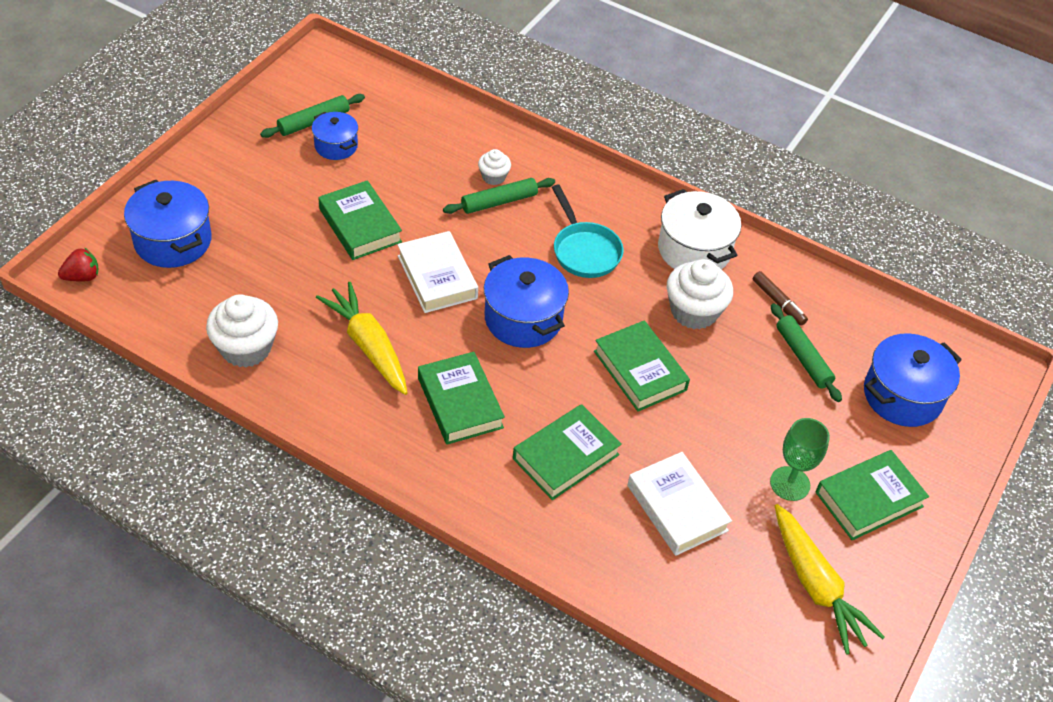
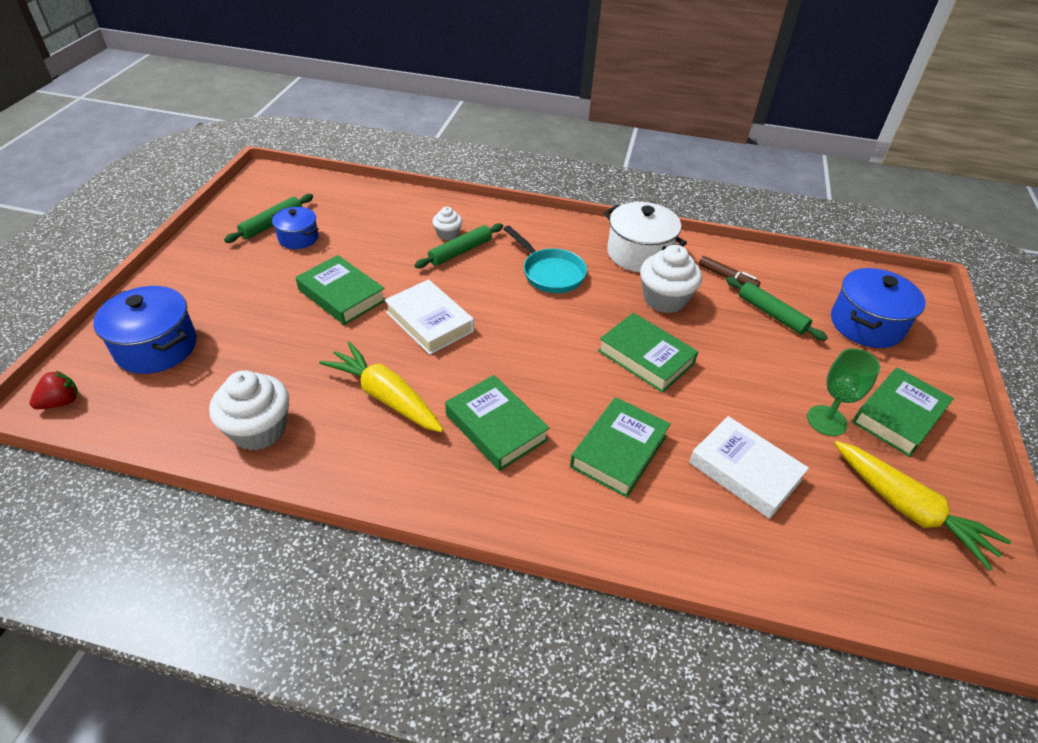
camera: 15 degrees left, 5 degrees down
blue pot [484,255,569,348] -> none

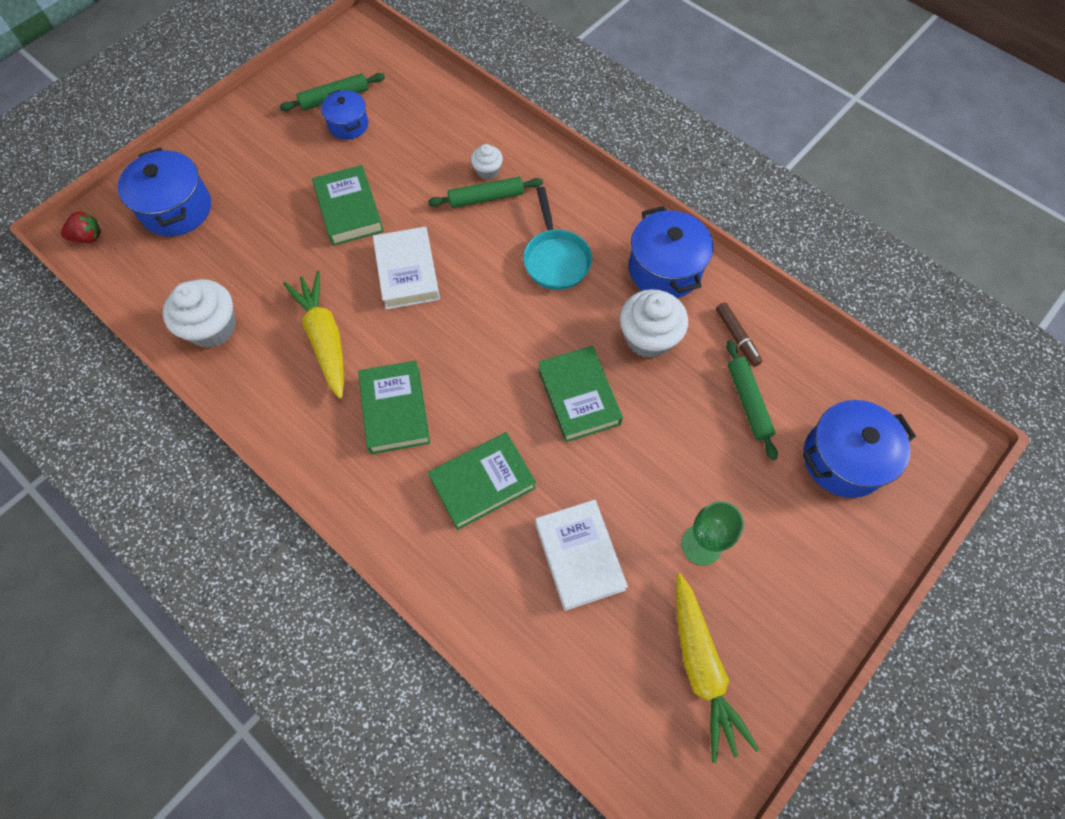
camera: 30 degrees right, 20 degrees up
white pot [604,202,687,272] -> blue pot [629,206,713,298]
green book [852,367,954,457] -> none

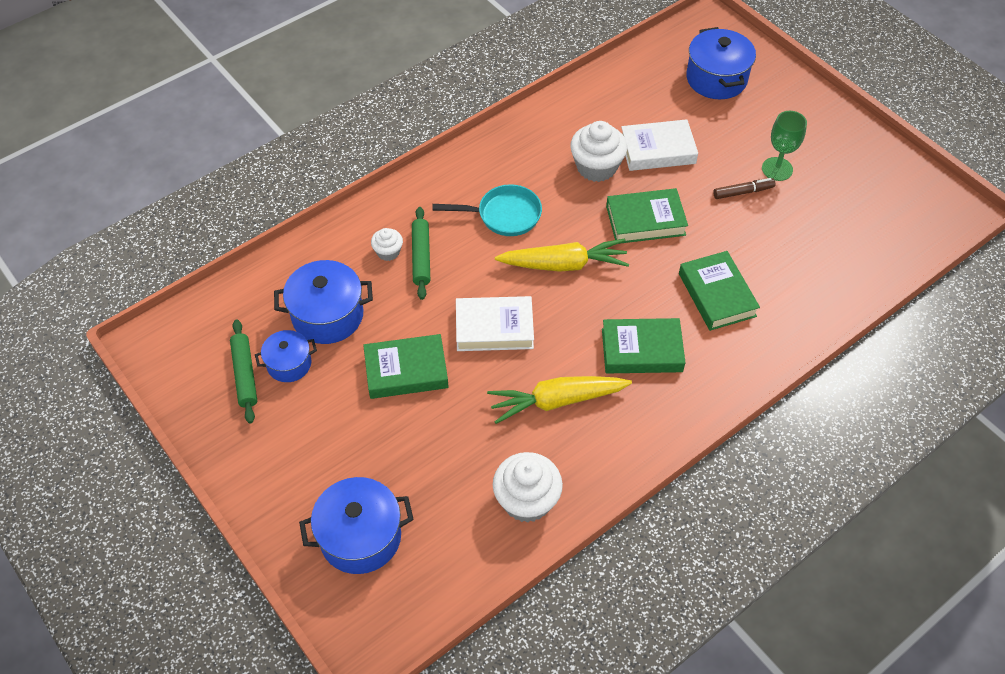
camera: 80 degrees left, 10 degrees down
red strawberry [61,211,101,243] -> none
white book [535,500,628,611] -> white book moved to [621,119,698,171]
blue pot [629,206,713,298] -> blue pot moved to [274,260,373,344]
yellow carrot [676,573,759,763] -> yellow carrot moved to [495,239,629,272]
brown marker [716,302,762,367] -> brown marker moved to [713,178,776,199]
green rolling pin [726,340,778,460] -> none

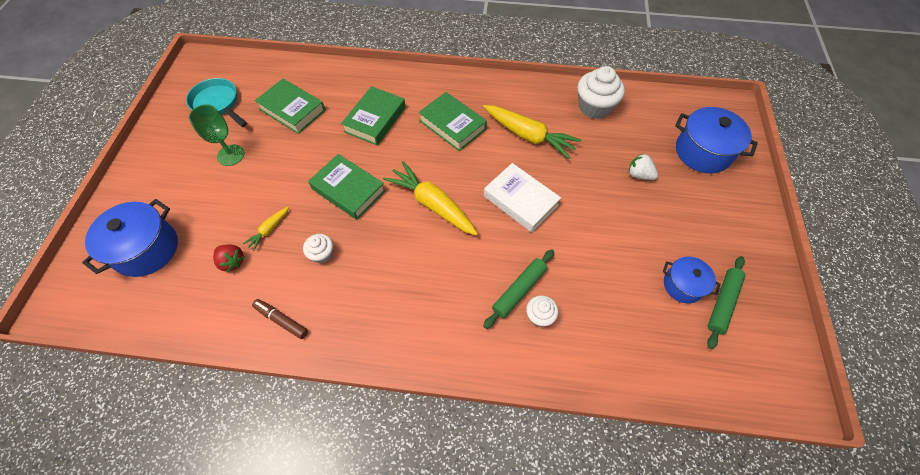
camera: 135 degrees left, 5 degrees up
blue pot [274,260,373,344] -> none
green book [363,334,449,399] -> green book moved to [255,79,325,134]
turquoise pan [433,184,542,236] -> turquoise pan moved to [186,78,247,127]
white cupcake [570,121,627,182] -> white cupcake [303,234,333,263], size x0.54
white book [621,119,698,171] -> yellow carrot [243,207,289,251]
brown marker [713,178,776,199] -> brown marker moved to [252,299,308,339]
none -> red strawberry [213,244,245,272]
none -> white strawberry [629,154,658,180]

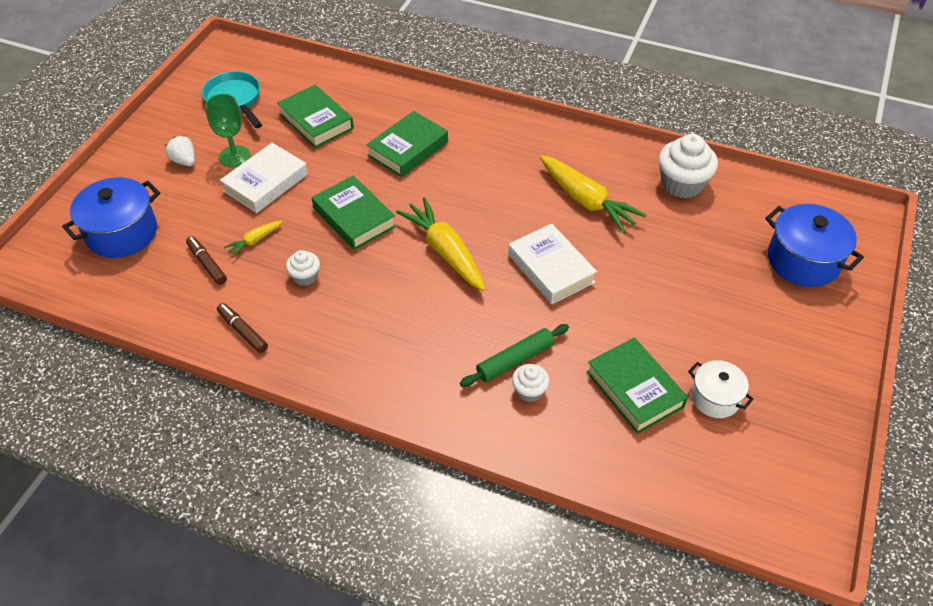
camera: 15 degrees right, 10 degrees down
red strawberry [213,244,245,272] -> brown marker [186,236,227,285]
green book [418,92,487,151] -> green book moved to [586,337,688,434]
white strawberry [629,154,658,180] -> white strawberry moved to [165,136,195,166]
blue pot [663,257,720,303] -> white pot [688,360,754,418]
green rolling pin [707,256,745,349] -> none
none -> white book [220,143,308,213]

